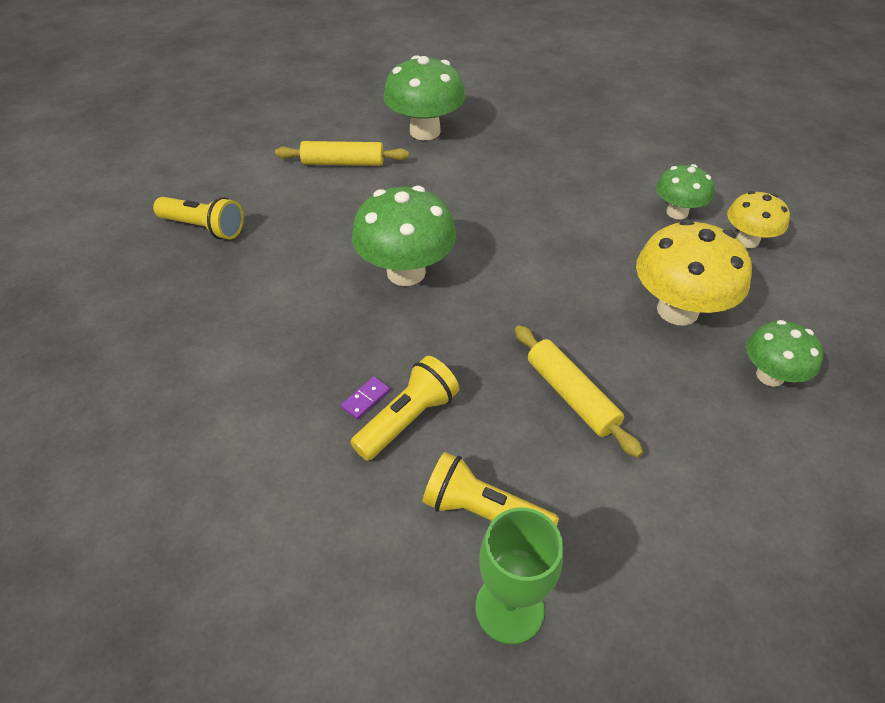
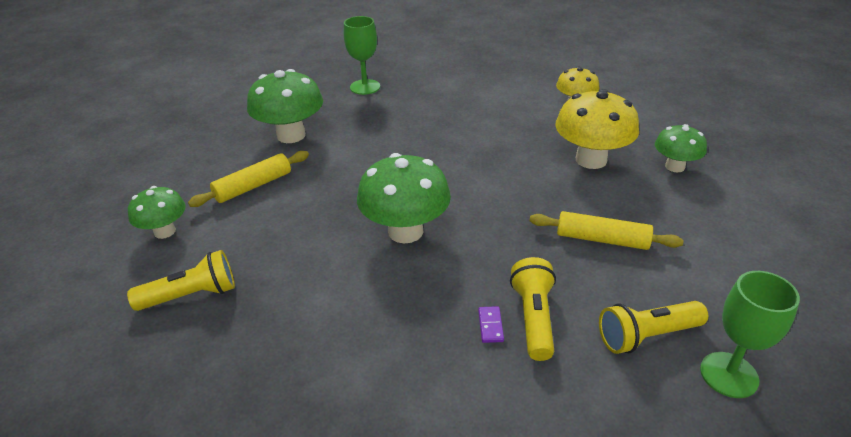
camera: 40 degrees left, 10 degrees down
green mushroom [656,164,714,219] -> green mushroom moved to [128,186,186,239]
none -> green goblet [344,16,380,95]

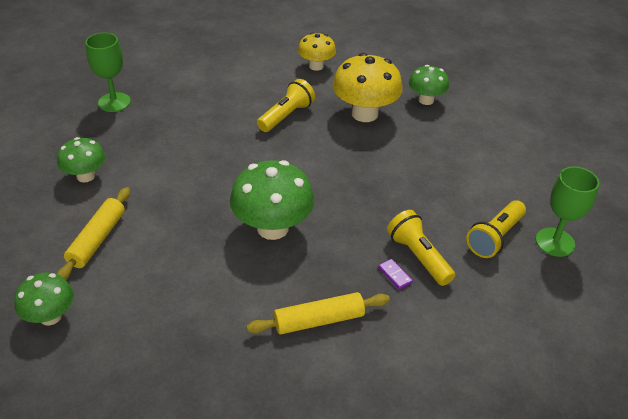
camera: 35 degrees left, 5 degrees up
yellow flashlight [127,250,235,311] -> yellow flashlight moved to [257,79,315,132]
green mushroom [247,69,323,143] -> green mushroom [57,137,106,183], size x0.60
yellow rolling pin [529,211,684,250] -> yellow rolling pin moved to [246,292,390,334]

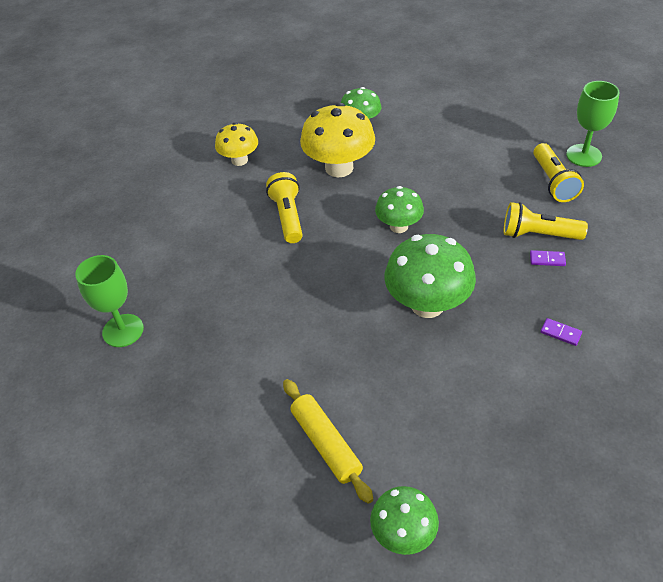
camera: 45 degrees left, 5 degrees up
green mushroom [57,137,106,183] -> green mushroom moved to [375,186,424,233]
yellow rolling pin [246,292,390,334] -> purple domino [541,318,582,346]

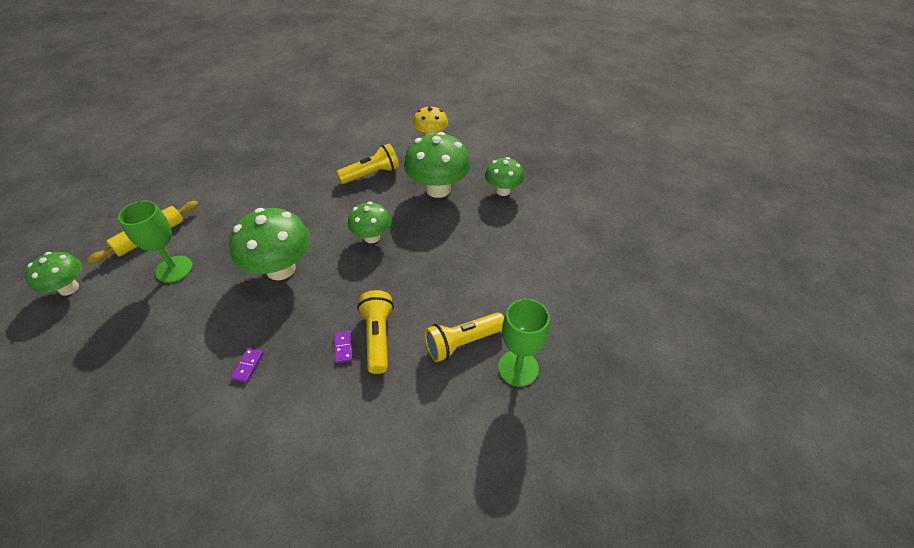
camera: 70 degrees right, 0 degrees up
green goblet [75,255,144,347] -> green goblet moved to [118,200,193,283]
yellow mushroom [300,103,375,178] -> green mushroom [404,132,471,198]

